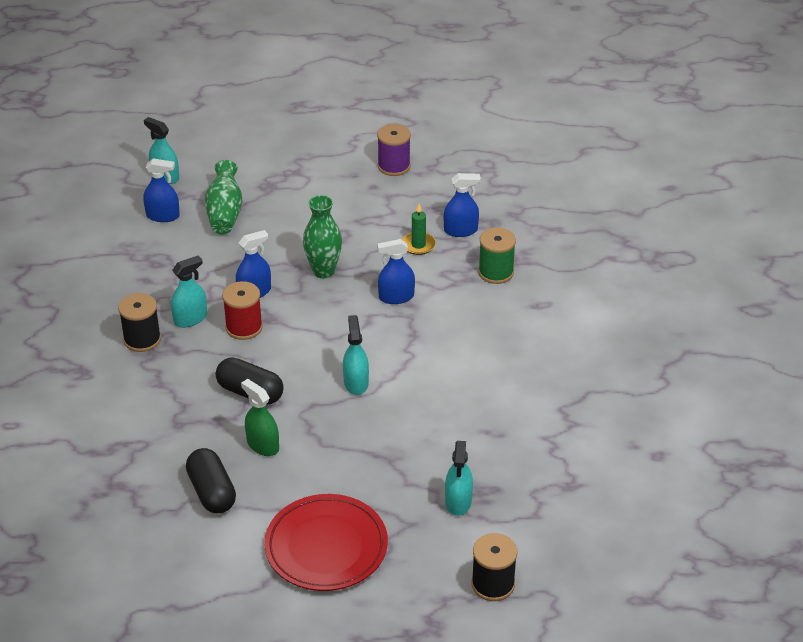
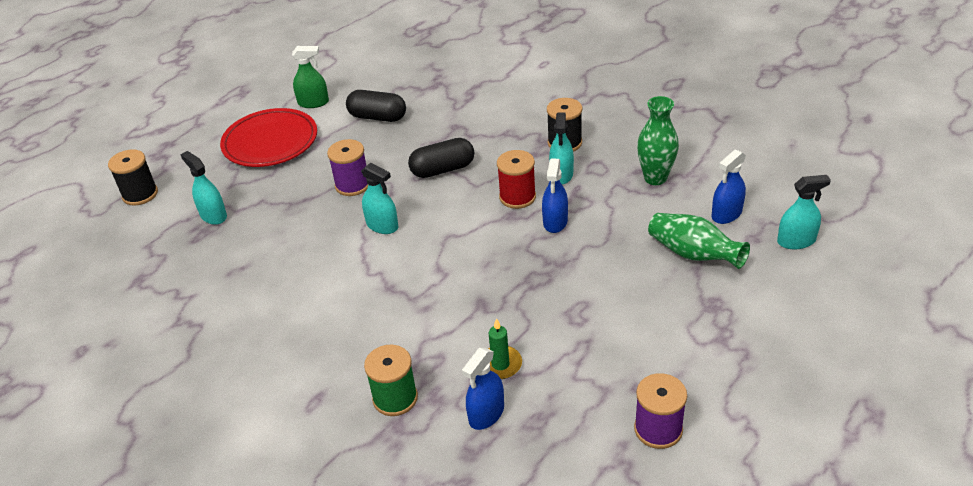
camera: 135 degrees right, 0 degrees up
green spray bottle [241,379,279,456] -> green spray bottle moved to [292,46,329,108]
green vase [303,195,342,278] -> green vase moved to [637,96,679,185]
blue spray bottle [377,239,415,304] -> none
none -> purple spool [327,139,368,196]

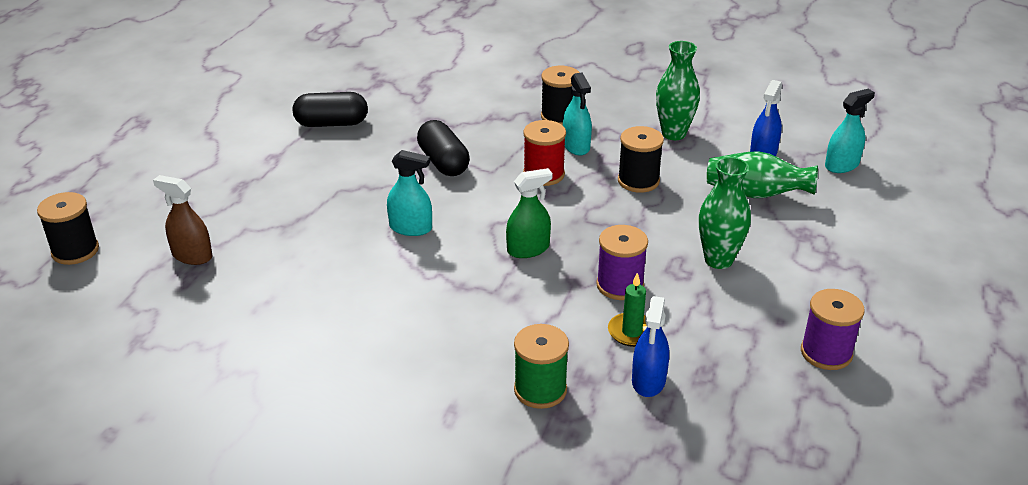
camera: 25 degrees left, 5 degrees down
turquoise spray bottle [180,151,227,225] -> brown spray bottle [153,175,213,265]
red plate [220,108,317,167] -> none
green spray bottle [292,46,329,108] -> green spray bottle moved to [506,168,552,258]
purple spool [327,139,368,196] -> purple spool moved to [596,225,648,300]
black capsule [408,138,474,178] -> black capsule turned 75 degrees counterclockwise [417,120,470,176]
blue spray bottle [542,158,568,233] -> none
none -> black spool [618,126,664,193]
none -> green vase [699,157,751,269]

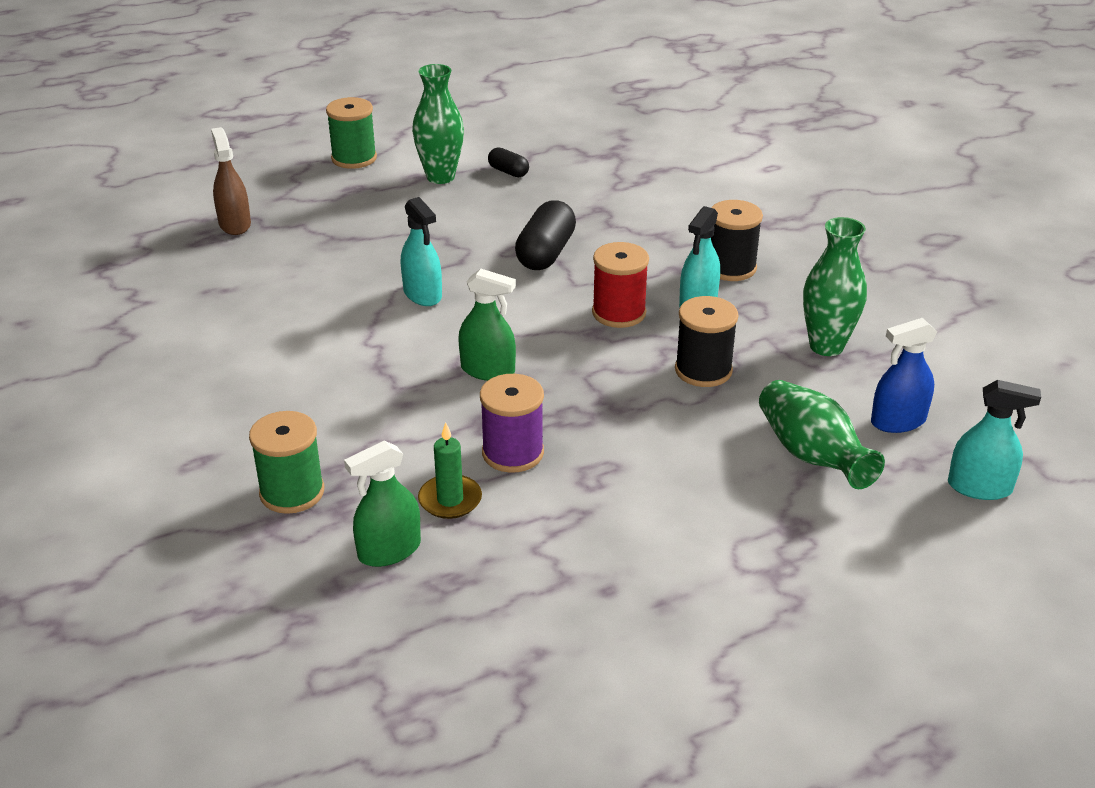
camera: 45 degrees right, 0 degrees up
black spool [37,192,99,265] -> none
black capsule [293,92,368,127] -> black capsule [488,147,529,177], size x0.55
blue spray bottle [632,296,669,397] -> green spray bottle [344,441,421,567]
green vase [699,157,751,269] -> green vase moved to [412,64,464,184]
purple spool [801,289,865,370] -> none
none -> green spool [326,97,377,169]

